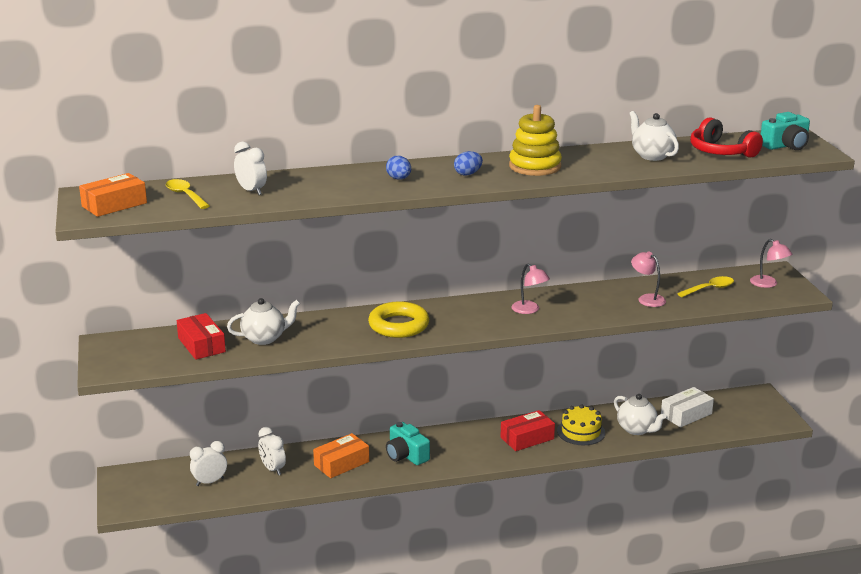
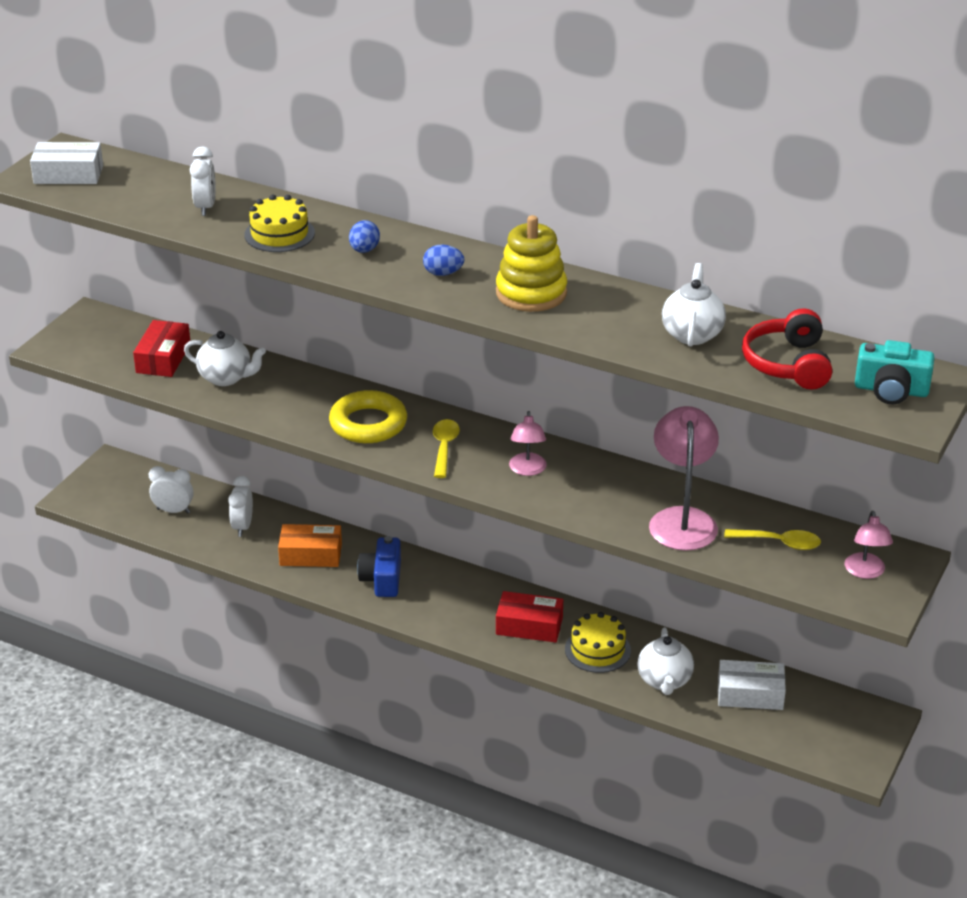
camera: 40 degrees right, 10 degrees up
orange box [79,173,147,217] -> white box [30,142,103,184]
yellow spoon [166,179,210,209] -> yellow spoon moved to [433,419,460,478]
turquoise camera [386,422,430,465] -> blue camera [357,536,401,597]
pink lamp [631,251,666,307] -> pink lamp [649,406,719,551], size x1.75
none -> yellow cake [244,195,315,252]

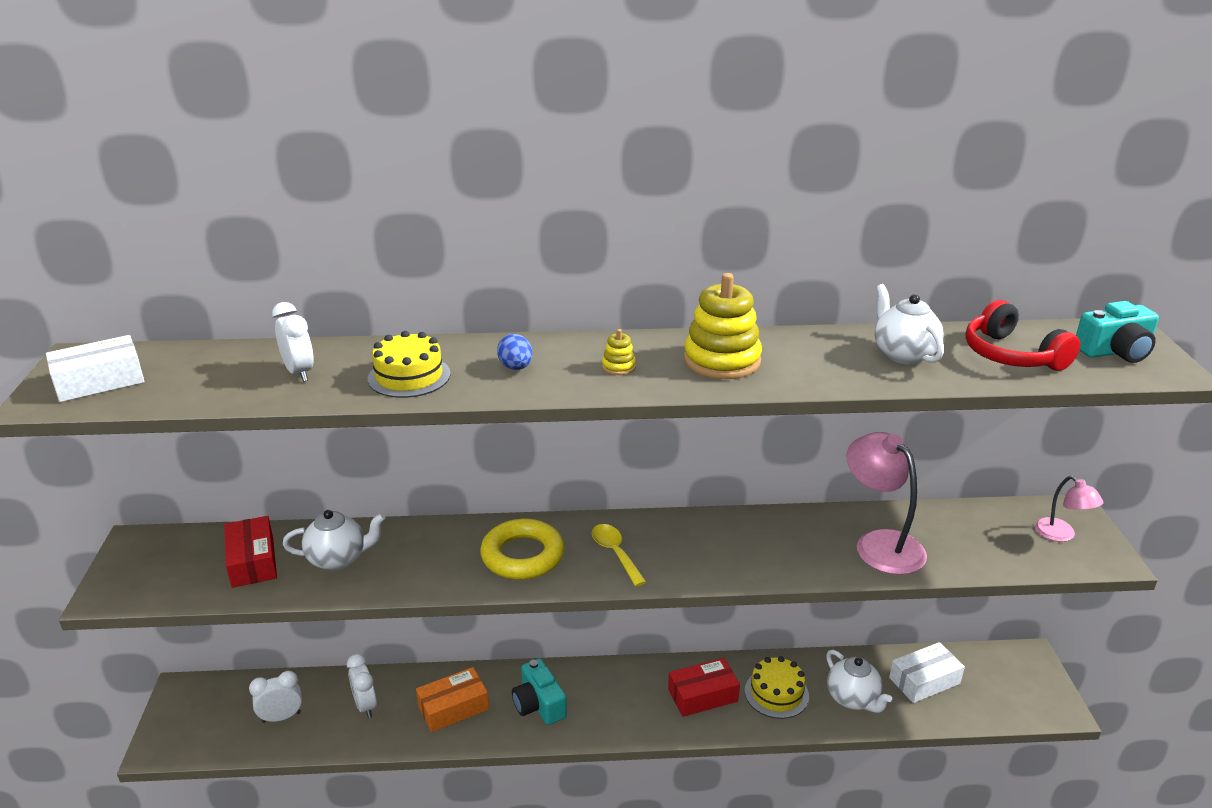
camera: 30 degrees left, 5 degrees down
blue camera [357,536,401,597] -> turquoise camera [512,658,567,725]
blue egg [423,245,464,276] -> yellow stacking toy [602,329,636,375]
pink lamp [509,411,547,476] -> none
yellow spoon [724,529,821,550] -> none

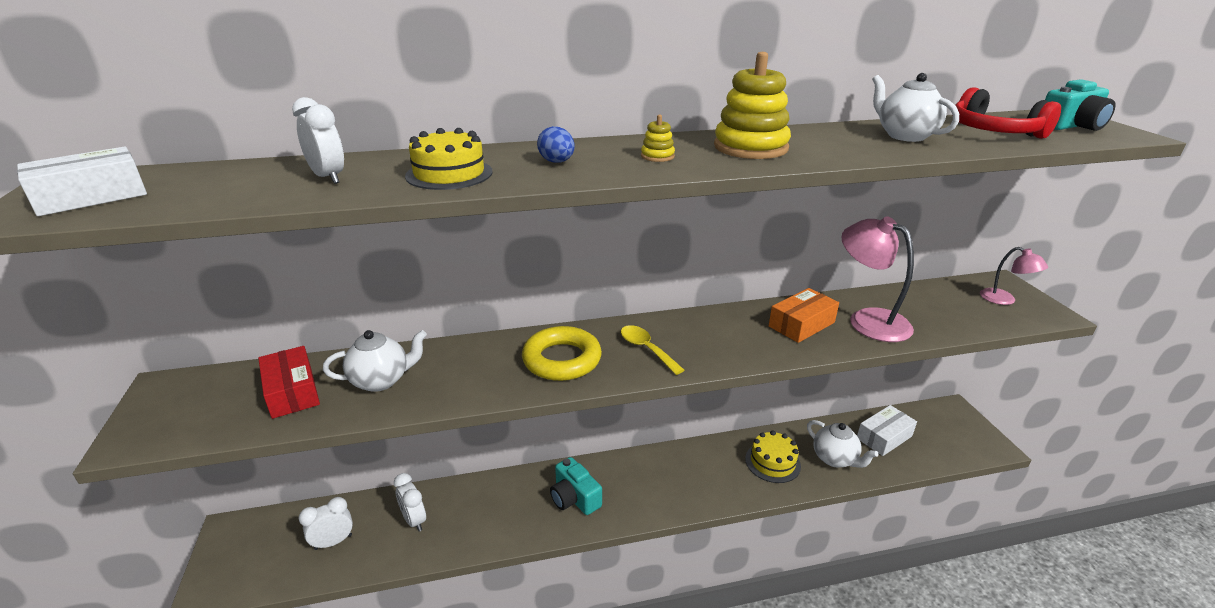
camera: 10 degrees left, 0 degrees up
orange box [416,667,489,732] -> orange box moved to [769,288,839,343]
red box [668,658,740,717] -> none

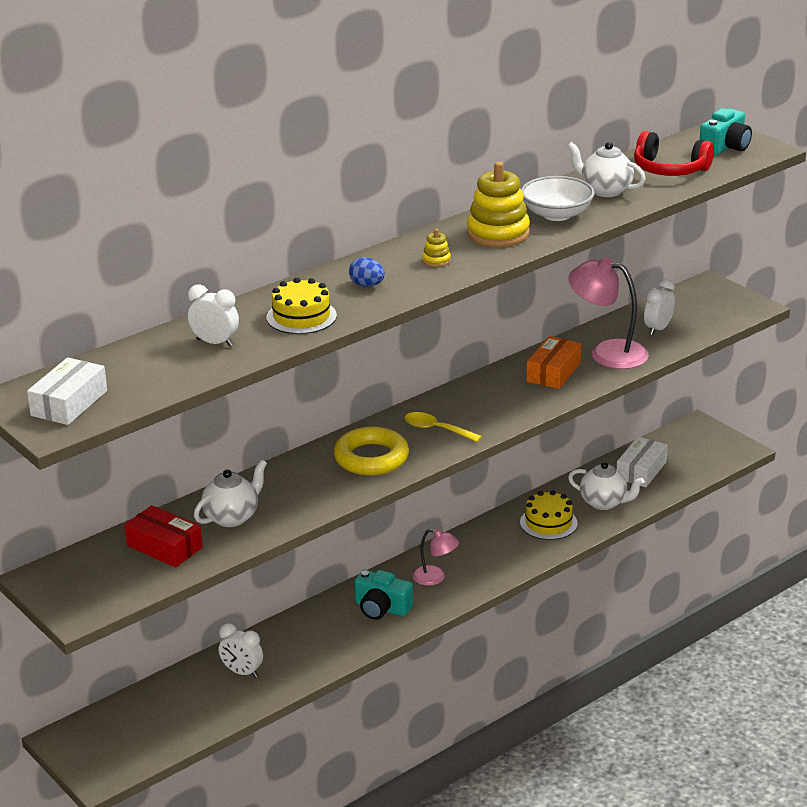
camera: 25 degrees left, 0 degrees up
white clock [299,497,353,550] -> white clock moved to [644,279,675,335]
pink lamp [980,247,1048,305] -> pink lamp moved to [413,529,459,586]
none -> white bowl [521,176,595,221]

